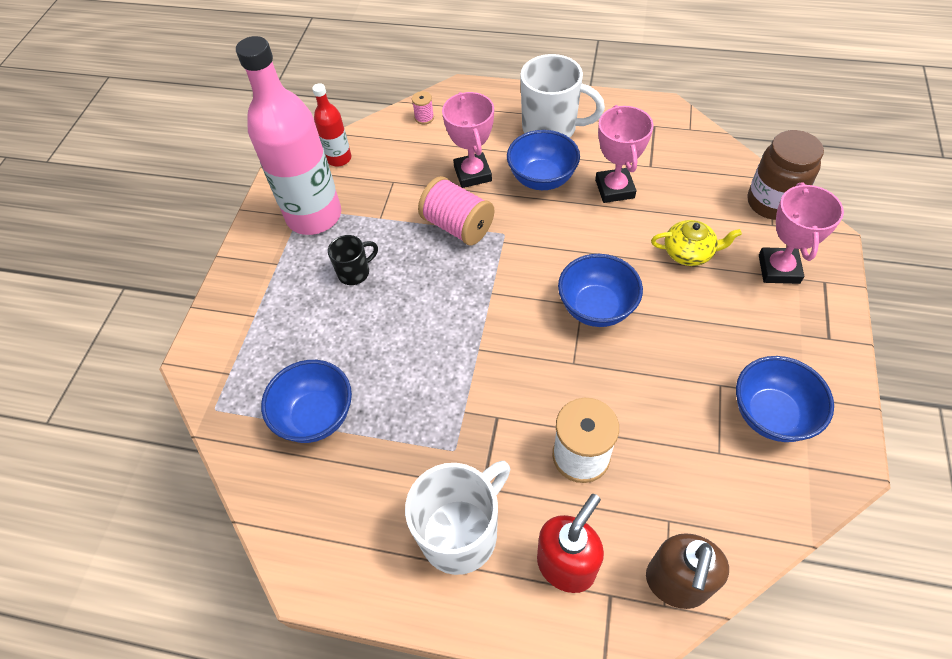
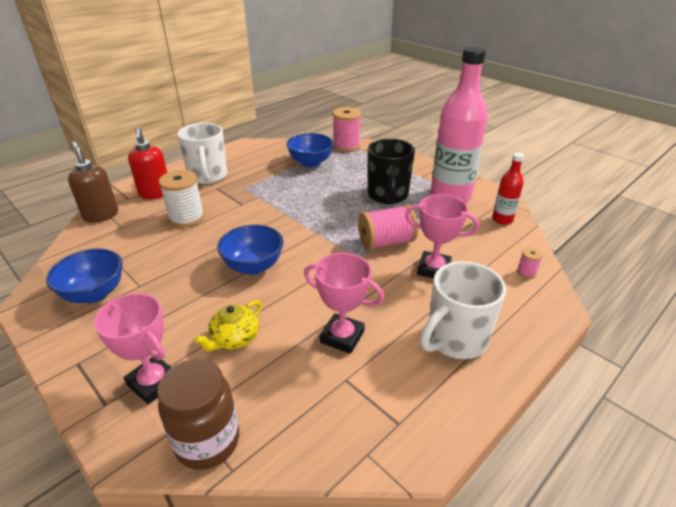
camera: 120 degrees right, 20 degrees down
black mug [328,235,378,285] -> black mug [367,139,415,204], size x1.89
blue bowl [507,130,580,190] -> none
none -> pink spool [333,107,361,152]

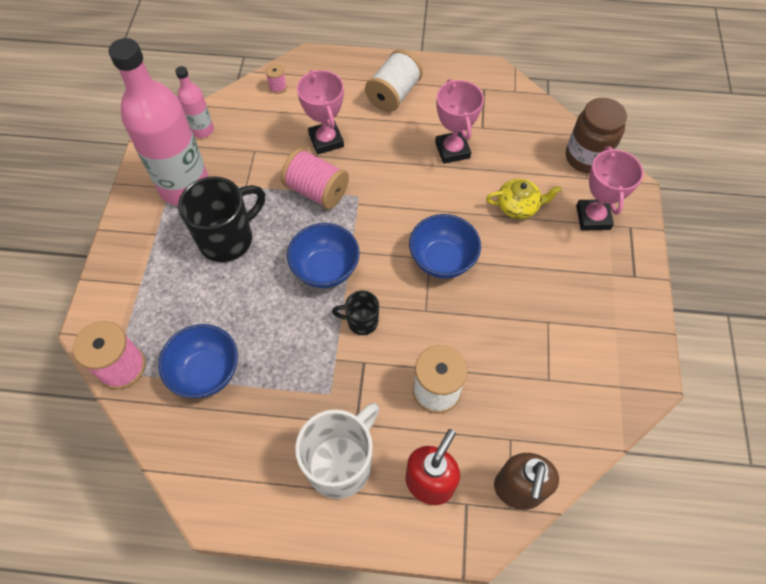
camera: 130 degrees left, 25 degrees up
blue bowl [46,249,122,303] -> blue bowl moved to [287,223,360,288]
white mug [420,261,506,359] -> white spool [365,49,423,112]
red bottle [492,153,524,225] -> pink bottle [175,66,214,138]
none -> black mug [332,290,379,335]

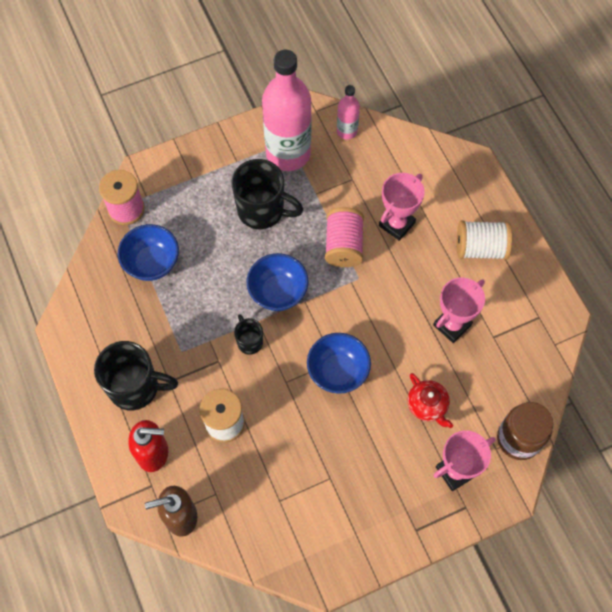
camera: 60 degrees right, 5 degrees up
pink spool [265,64,287,94] -> none
white mug [295,403,379,499] -> black mug [94,341,178,410]
yellow teapot [486,179,562,219] -> red teapot [408,373,453,428]

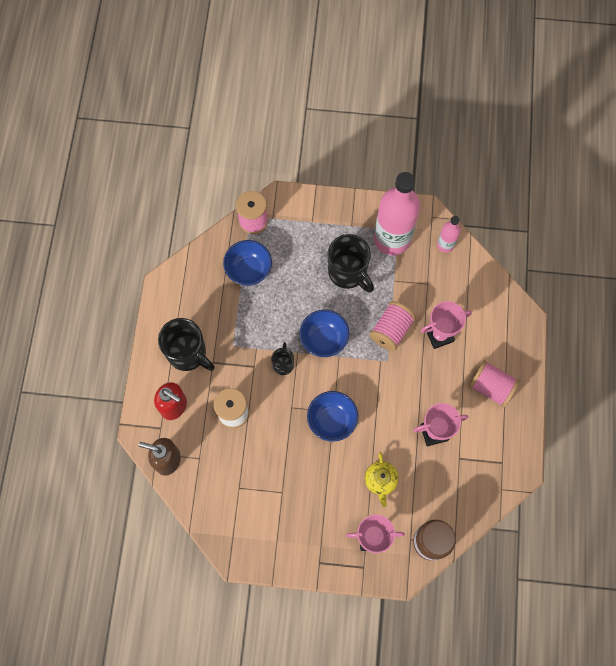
camera: 30 degrees right, 5 degrees up
red teapot [408,373,453,428] -> yellow teapot [365,452,399,507]
white spool [457,221,512,260] -> pink spool [468,360,520,407]

